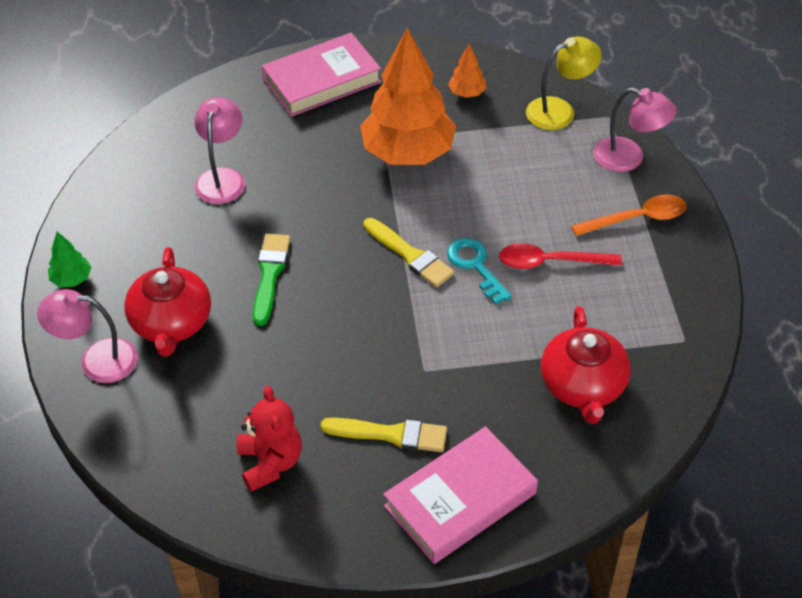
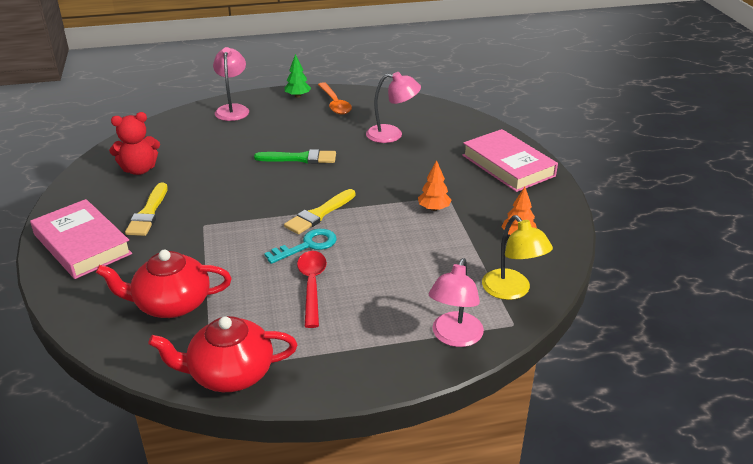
camera: 85 degrees right, 15 degrees down
red teapot [124,247,211,357] -> red teapot moved to [148,316,297,392]
orange tree [360,28,456,165] -> orange tree [418,160,452,211], size x0.42
orange spoon [571,194,687,236] -> orange spoon moved to [318,82,352,115]

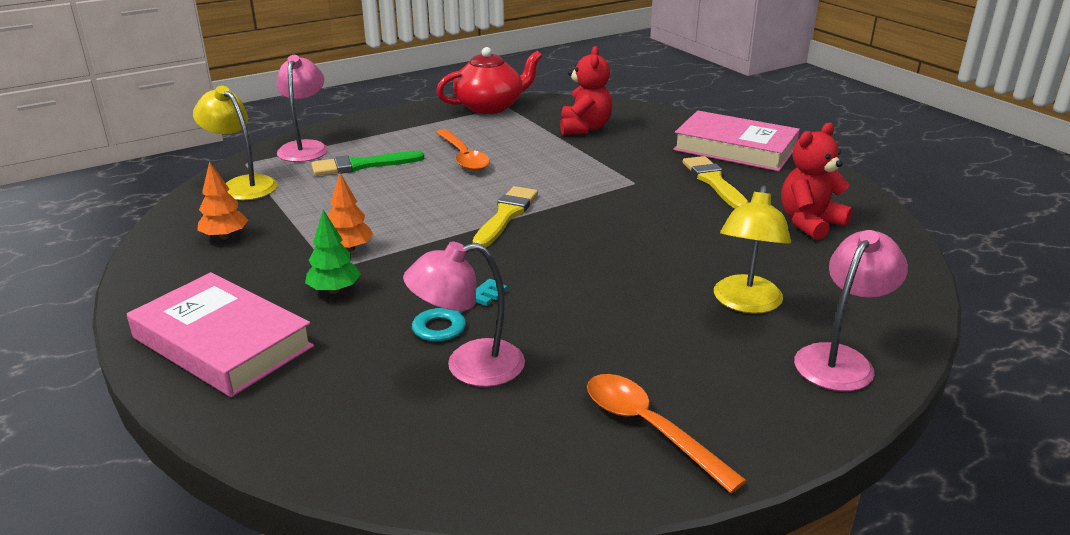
camera: 160 degrees right, 5 degrees down
red teapot [96,250,232,318] -> red teddy bear [560,46,612,135]
pink lamp [213,47,249,121] -> pink lamp turned 120 degrees counterclockwise [794,230,908,391]
green brush [254,149,336,164] -> green brush moved to [311,151,424,176]
turquoise key [264,229,337,264] -> turquoise key moved to [412,279,507,341]
green tree [284,54,311,98] -> green tree moved to [305,209,361,294]
red spoon [297,251,327,328] -> orange spoon [436,129,490,171]
none -> yellow lamp [714,185,791,314]

